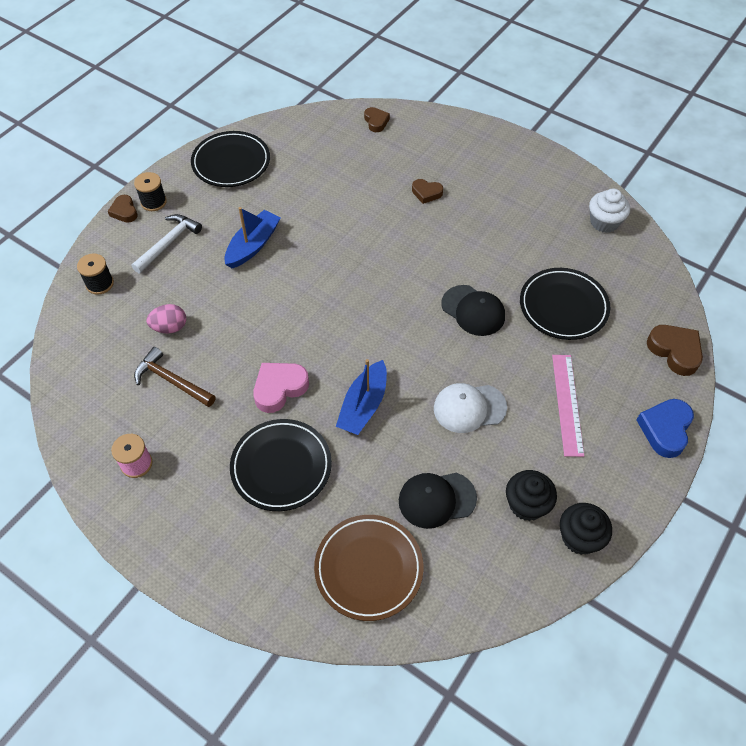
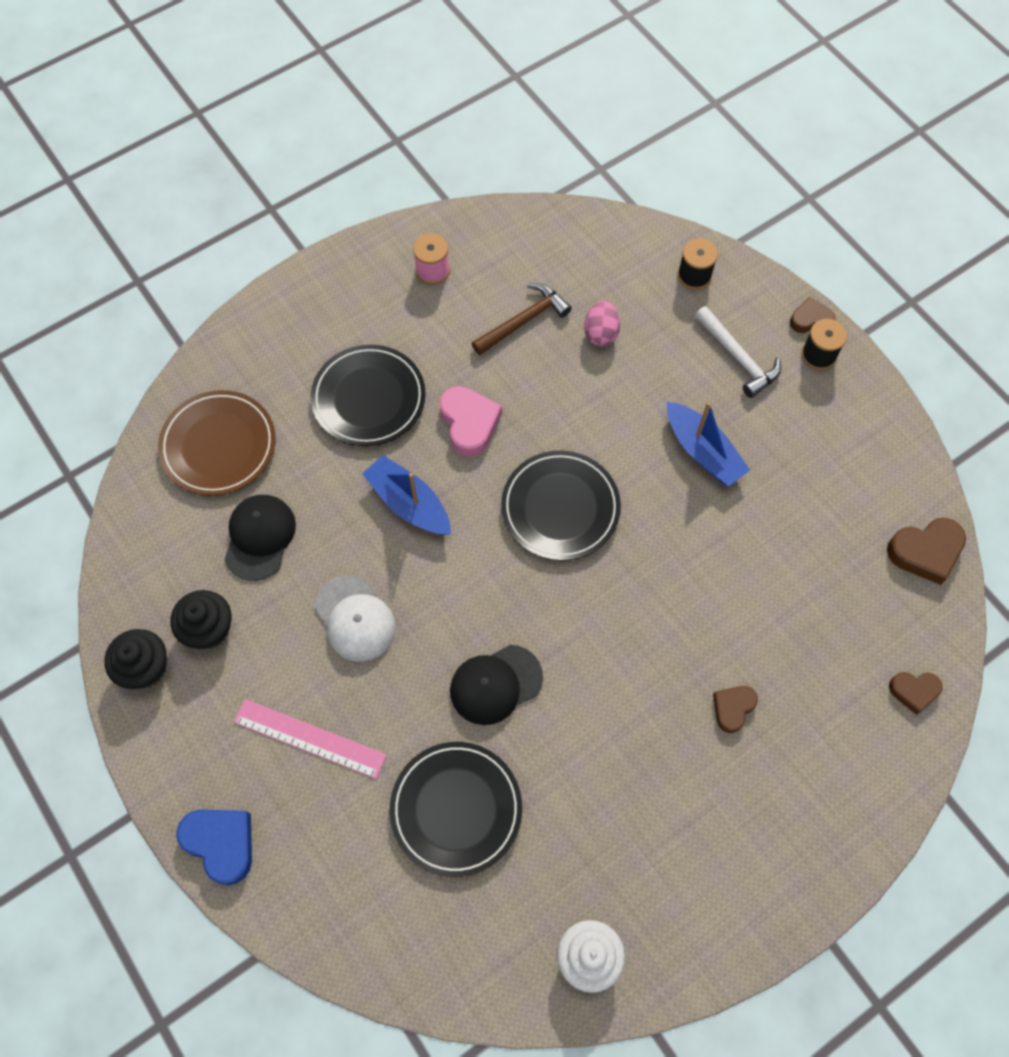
camera: 110 degrees right, 10 degrees up
black plate [191,131,270,187] -> black plate moved to [501,450,621,561]
white cap [434,383,507,433] -> white cap turned 135 degrees clockwise [315,575,396,662]
brown heart [647,325,703,376] -> brown heart moved to [887,518,966,585]

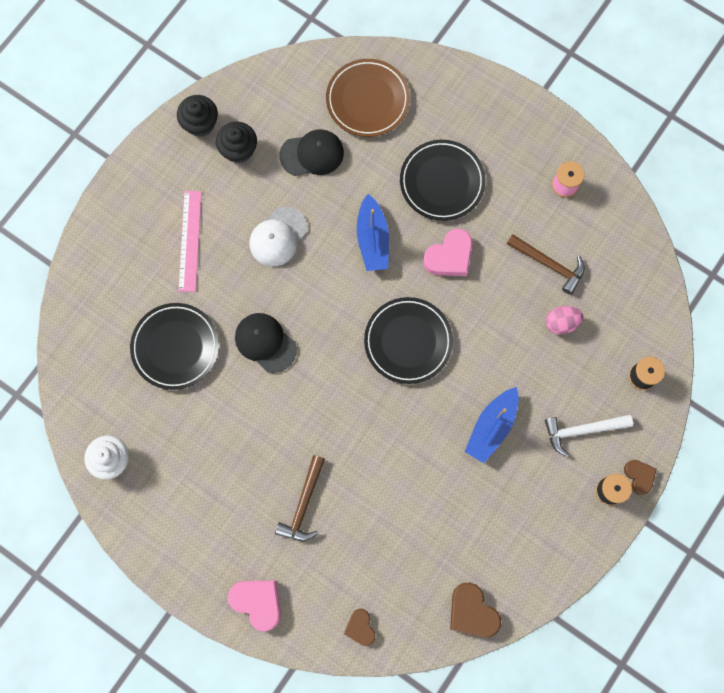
camera: 70 degrees right, 10 degrees up
blue heart [176,809,252,885] -> none
blue boat [362,455,451,535] -> blue boat turned 150 degrees clockwise [357,194,389,271]
white hammer [695,306,781,398] -> white hammer turned 45 degrees clockwise [545,415,633,457]
brown heart [713,686,758,733] -> brown hammer [275,455,325,541]
none -> pink heart [228,581,281,631]

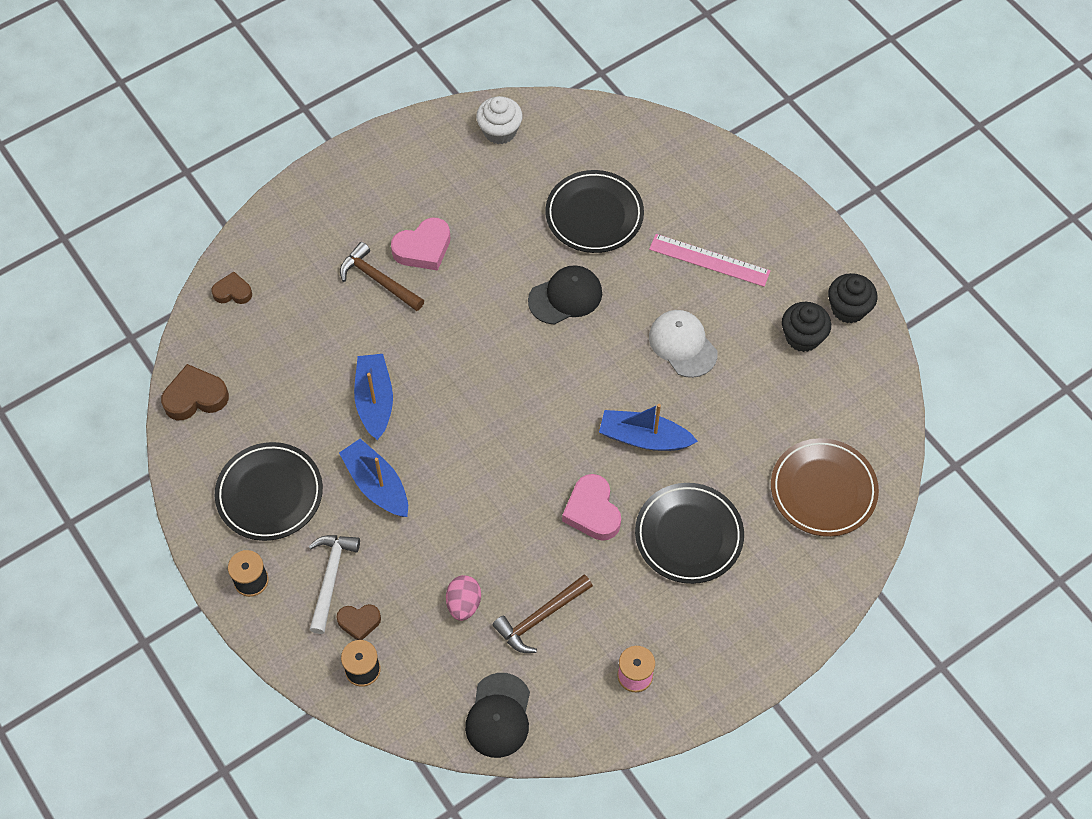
camera: 110 degrees right, 15 degrees down
pink heart [228,581,281,631] -> pink heart moved to [391,218,450,270]
black cap [279,129,344,176] -> black cap moved to [465,673,530,758]
black plate [364,297,453,384] -> black plate moved to [215,442,323,541]
brown heart [624,460,657,495] -> brown heart moved to [336,604,381,640]
none -> blue boat [354,354,393,440]

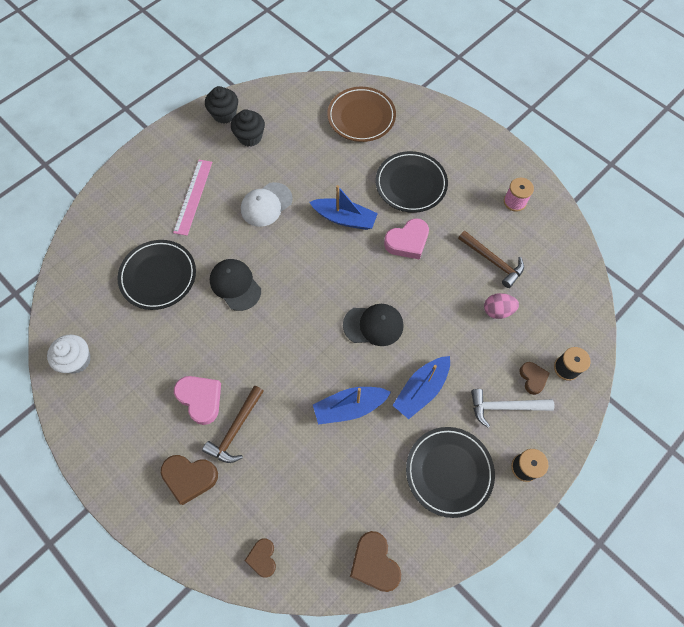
camera: 100 degrees left, 5 degrees up
black cap [465,673,530,758] -> black cap moved to [343,304,404,346]
blue boat [599,404,698,451] -> blue boat turned 75 degrees counterclockwise [310,185,378,230]
none -> brown heart [161,455,218,505]

